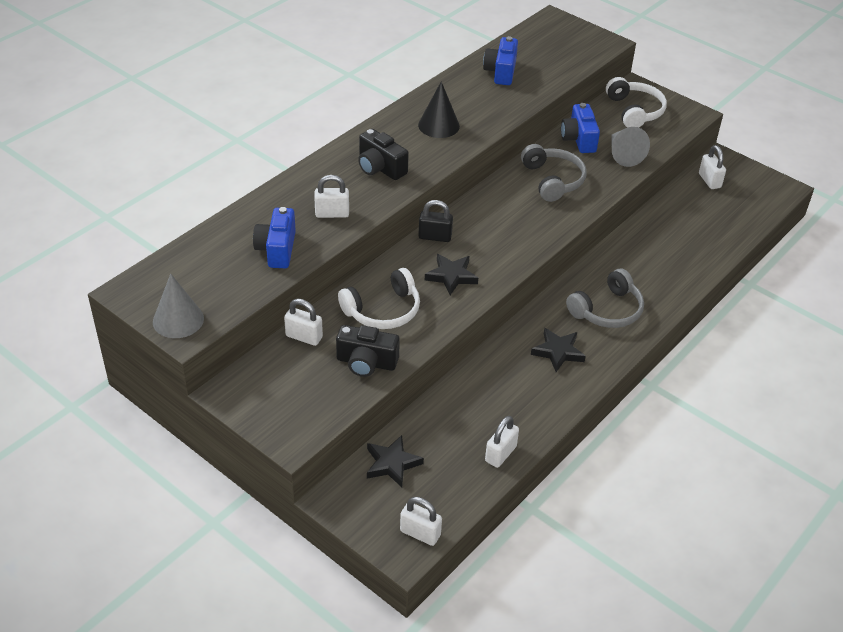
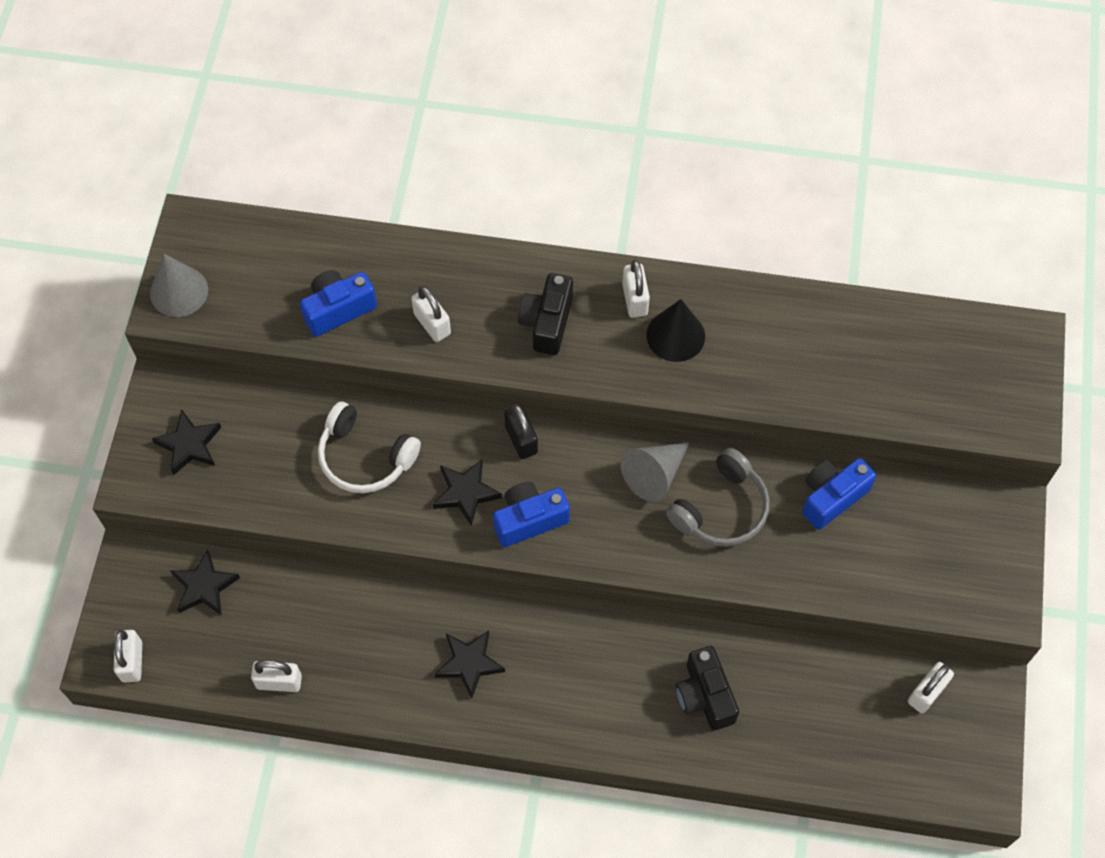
camera: 60 degrees right, 20 degrees up
white padlock [284,299,323,346] -> white padlock moved to [622,260,650,318]
black camera [336,325,400,377] -> black camera moved to [676,646,739,730]
blue camera [483,36,518,85] -> blue camera moved to [493,482,570,547]
grey headphones [566,269,644,328] -> none
white headphones [606,77,667,128] -> none
grey cone [612,127,650,167] -> grey cone moved to [621,442,690,502]
none -> black star [152,409,221,476]

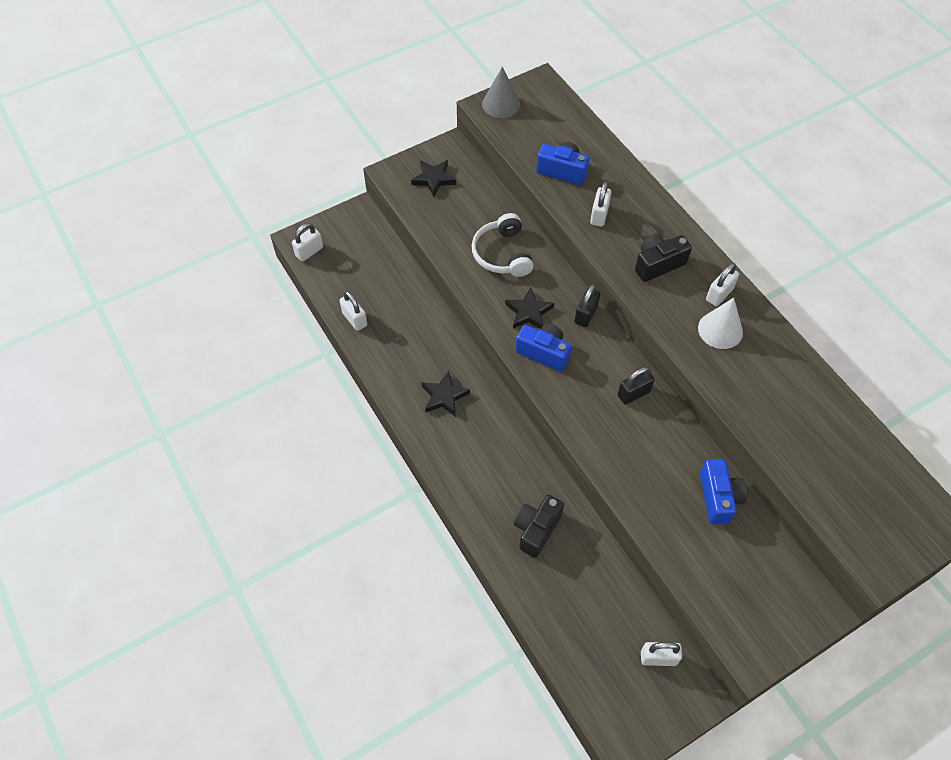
camera: 50 degrees right, 5 degrees down
black star [170,549,240,616] -> none
grey cone [621,442,690,502] -> black padlock [618,367,654,405]
black cone [646,299,705,362] -> white cone [698,298,743,349]
grey headphones [666,448,770,547] -> none
blue camera [802,458,876,530] -> blue camera turned 75 degrees clockwise [700,459,747,524]

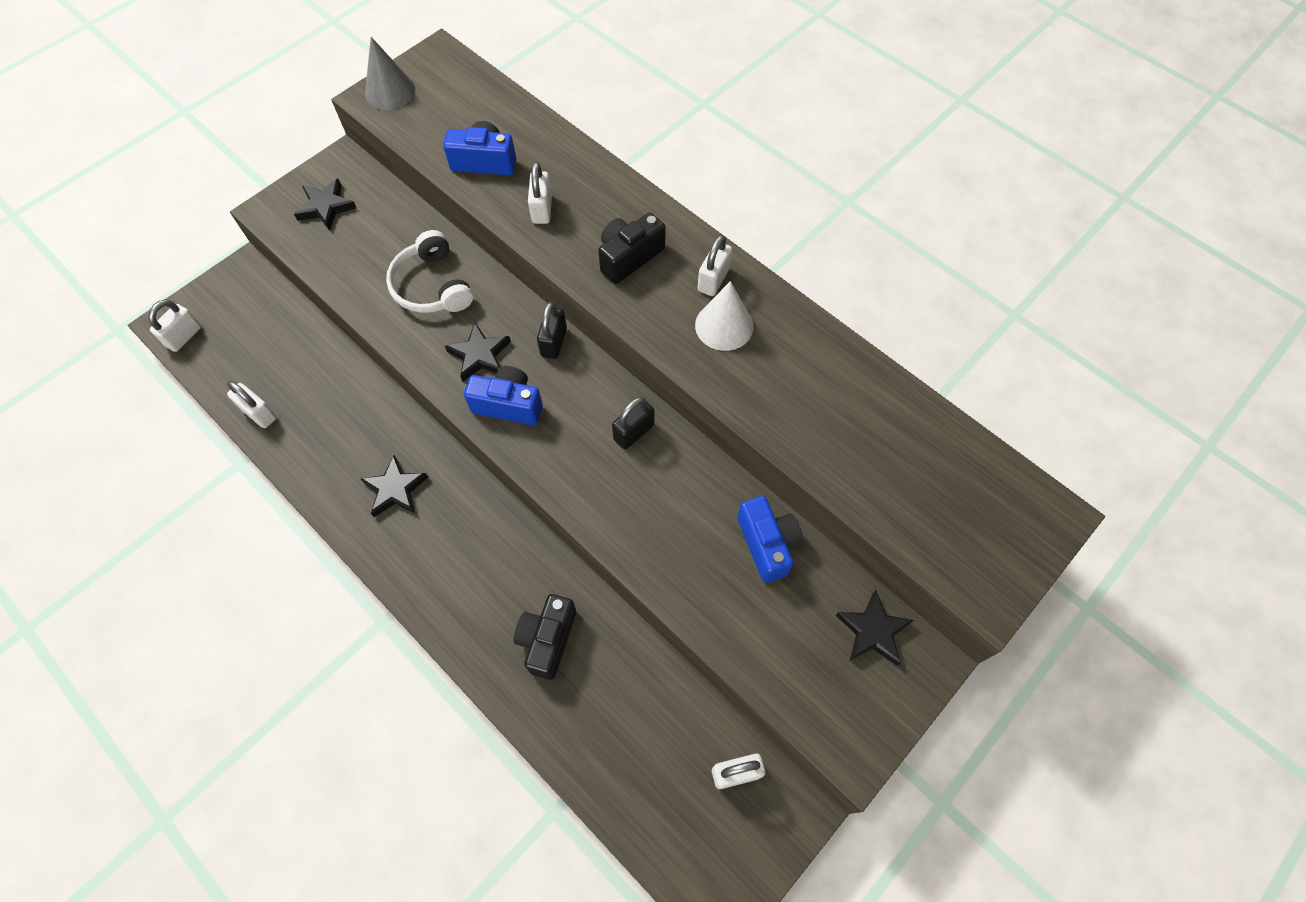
camera: 15 degrees left, 5 degrees up
none -> black star [836,590,914,666]

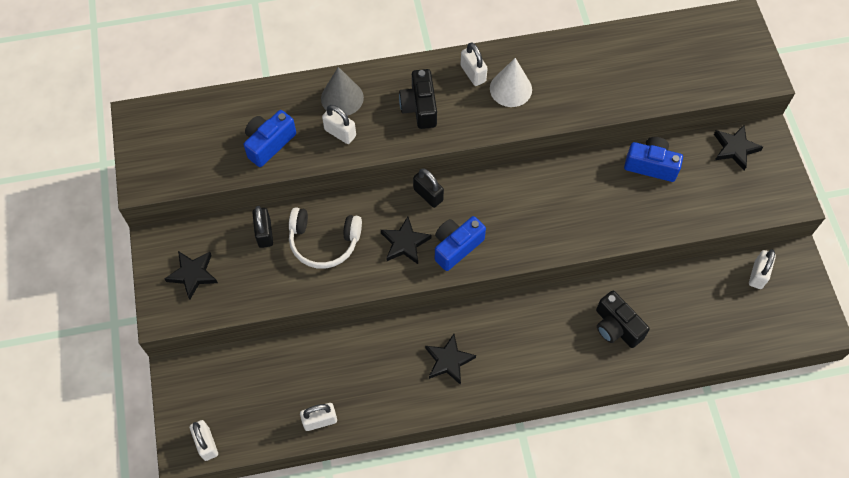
camera: 55 degrees left, 0 degrees up
grey cone [365,37,415,110] -> grey cone moved to [321,67,364,116]
black padlock [612,397,655,449] -> black padlock moved to [252,206,273,248]

